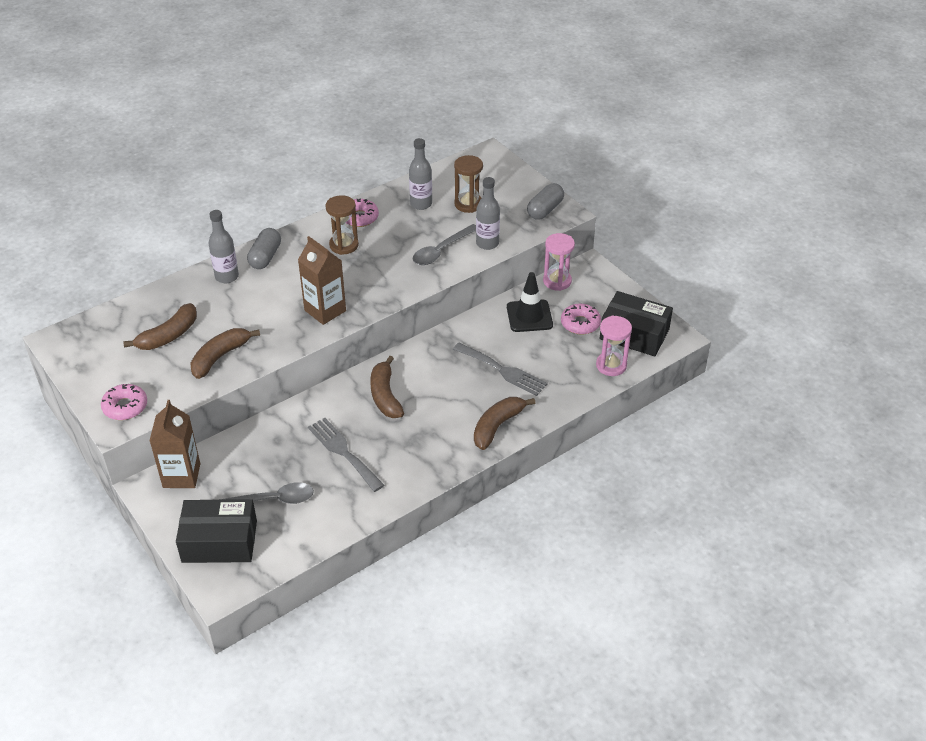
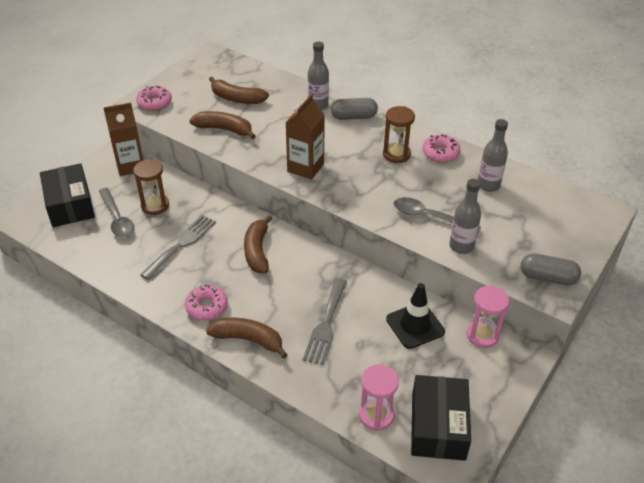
camera: 70 degrees right, 0 degrees up
brown banana [370,356,404,418] -> brown banana turned 60 degrees counterclockwise [244,215,273,273]
brown hourglass [454,155,483,213] -> brown hourglass moved to [133,159,169,215]
pink donut [561,304,601,335] -> pink donut moved to [185,285,228,321]

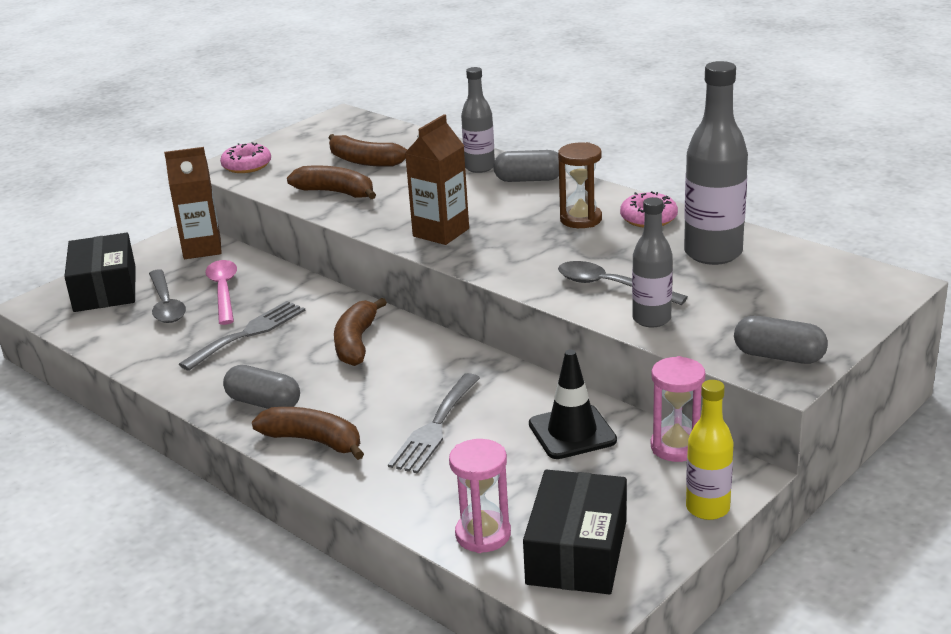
camera: 10 degrees right, 15 degrees down
brown hourglass [133,159,169,215] -> pink spoon [205,260,237,325]
pink donut [185,285,228,321] -> grey capsule [223,365,300,409]
grey bottle [478,119,508,192] -> grey bottle [684,61,748,265], size x1.63
none -> yellow bottle [686,380,734,520]

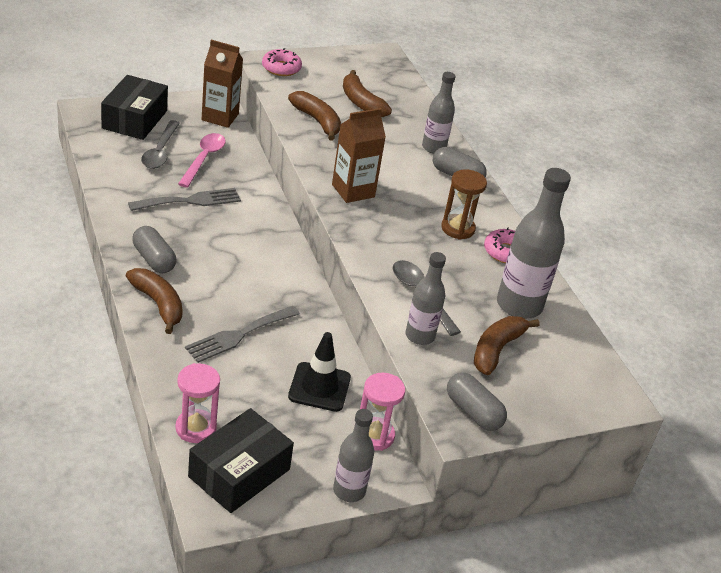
camera: 20 degrees right, 10 degrees up
brown banana [334,298,387,366] -> brown banana moved to [474,316,540,375]
yellow bottle [686,380,734,520] -> grey bottle [333,409,374,502]

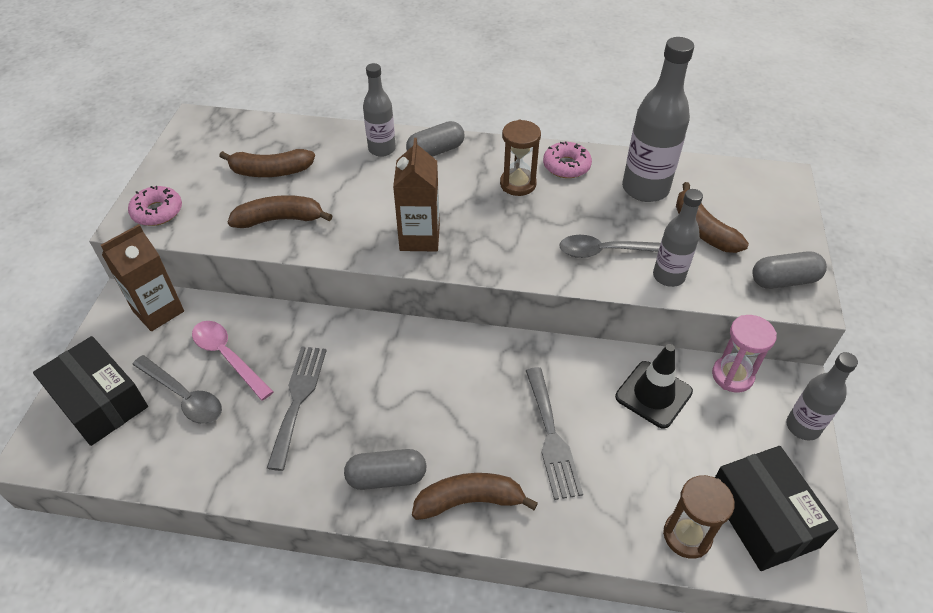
camera: 55 degrees left, 10 degrees up
pink hourglass [175,363,220,443] -> brown hourglass [663,475,735,559]

